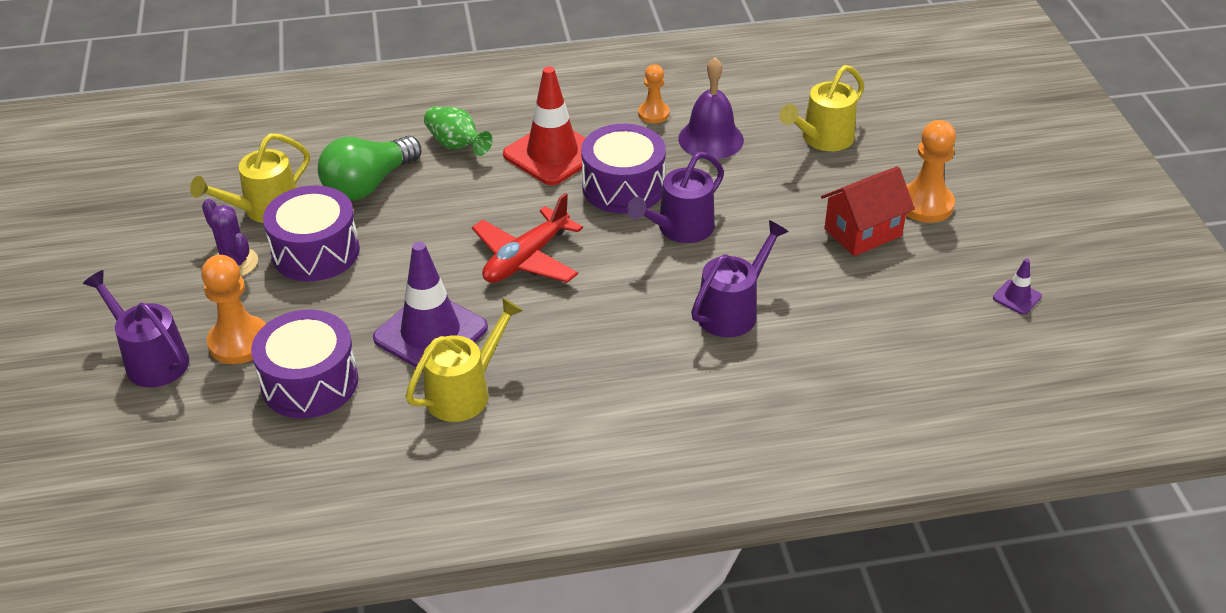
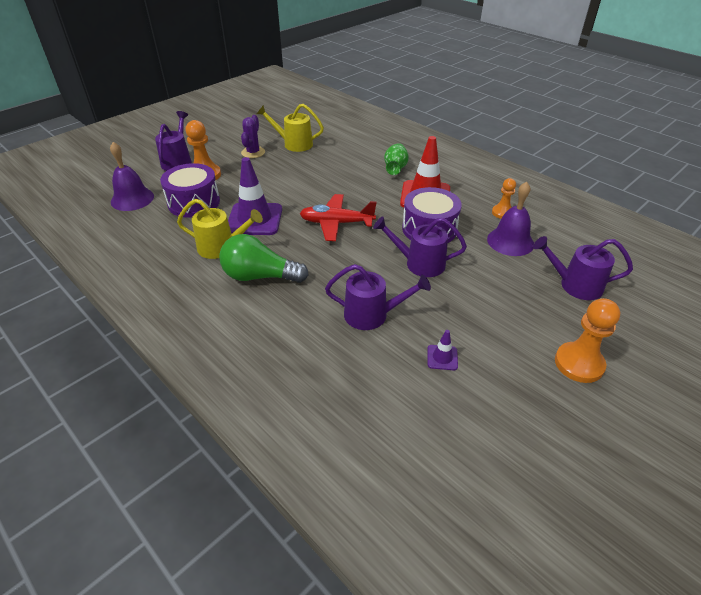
camera: 55 degrees right, 0 degrees up
purple drum [263,185,360,281] -> none
green light bulb [318,136,421,201] -> green light bulb moved to [219,234,309,283]
yellow watering can [779,65,865,151] -> purple watering can [533,236,633,300]
red house [821,166,915,256] -> none
purple traffic cone [993,258,1042,315] -> purple traffic cone moved to [428,330,458,370]
none -> purple bell [110,142,154,211]

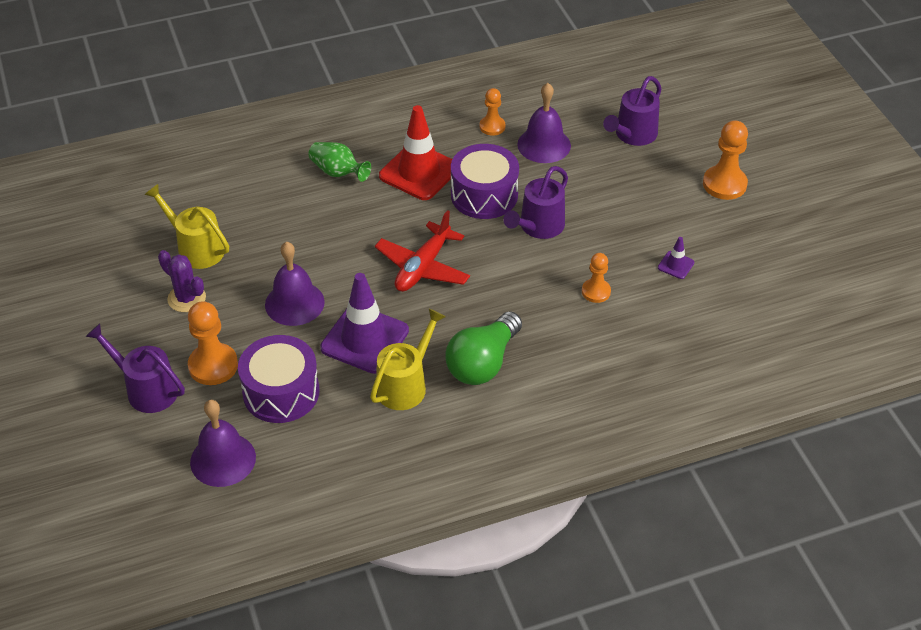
camera: 65 degrees left, 5 degrees up
yellow watering can [257,104,324,152] -> yellow watering can turned 90 degrees clockwise [144,184,229,269]
purple watering can [325,264,431,330] -> orange pawn [582,253,611,303]
none -> purple bell [265,242,325,326]

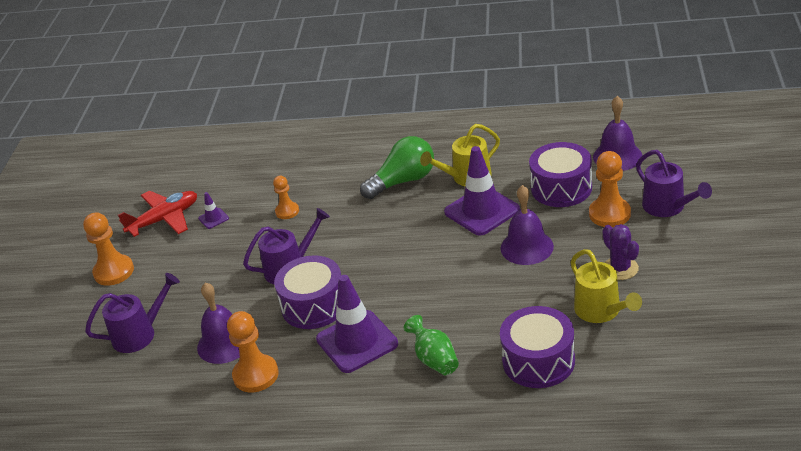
camera: 150 degrees left, 10 degrees down
red plane [375,210,470,292] -> red plane moved to [118,191,197,237]
red traffic cone [379,105,452,200] -> purple traffic cone [316,275,398,373]
orange pawn [479,88,505,136] -> orange pawn [227,311,279,392], size x1.62
none -> purple drum [500,306,575,388]

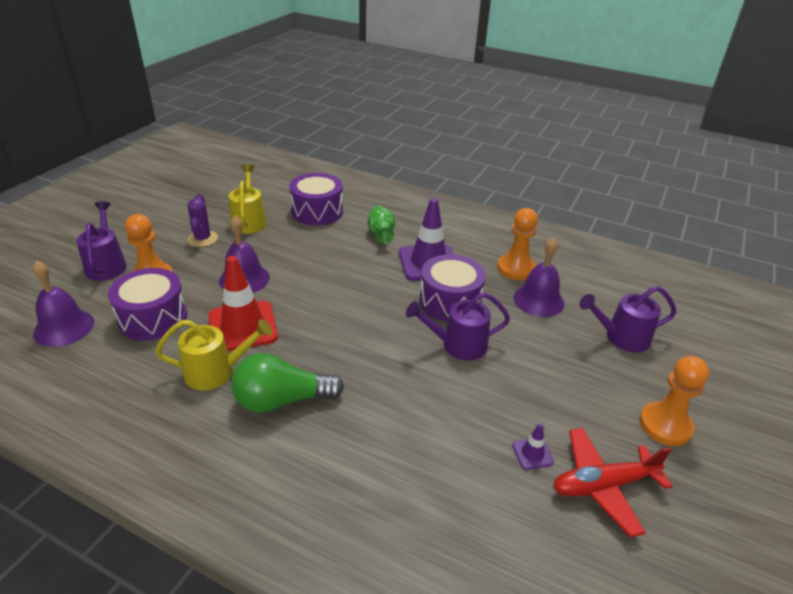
camera: 165 degrees left, 0 degrees up
orange pawn [273,176,299,219] -> none
purple traffic cone [444,146,520,236] -> red traffic cone [209,256,278,351]

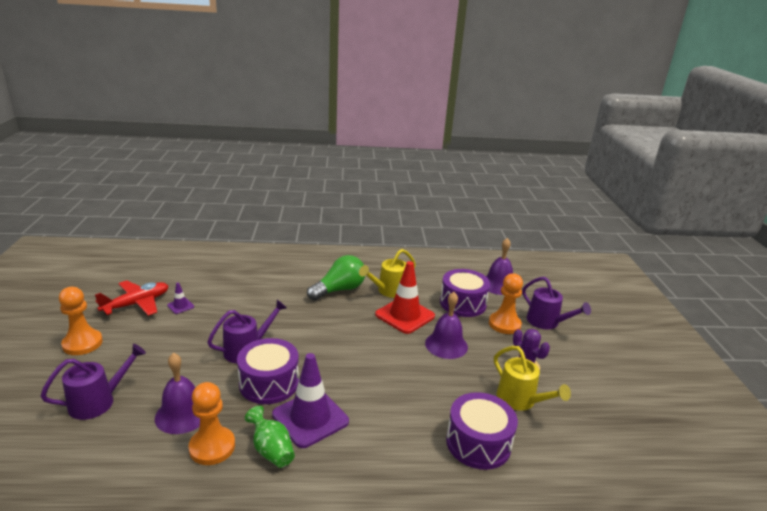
camera: 150 degrees right, 10 degrees down
green vase [368,205,395,244] -> green vase moved to [245,406,295,468]

